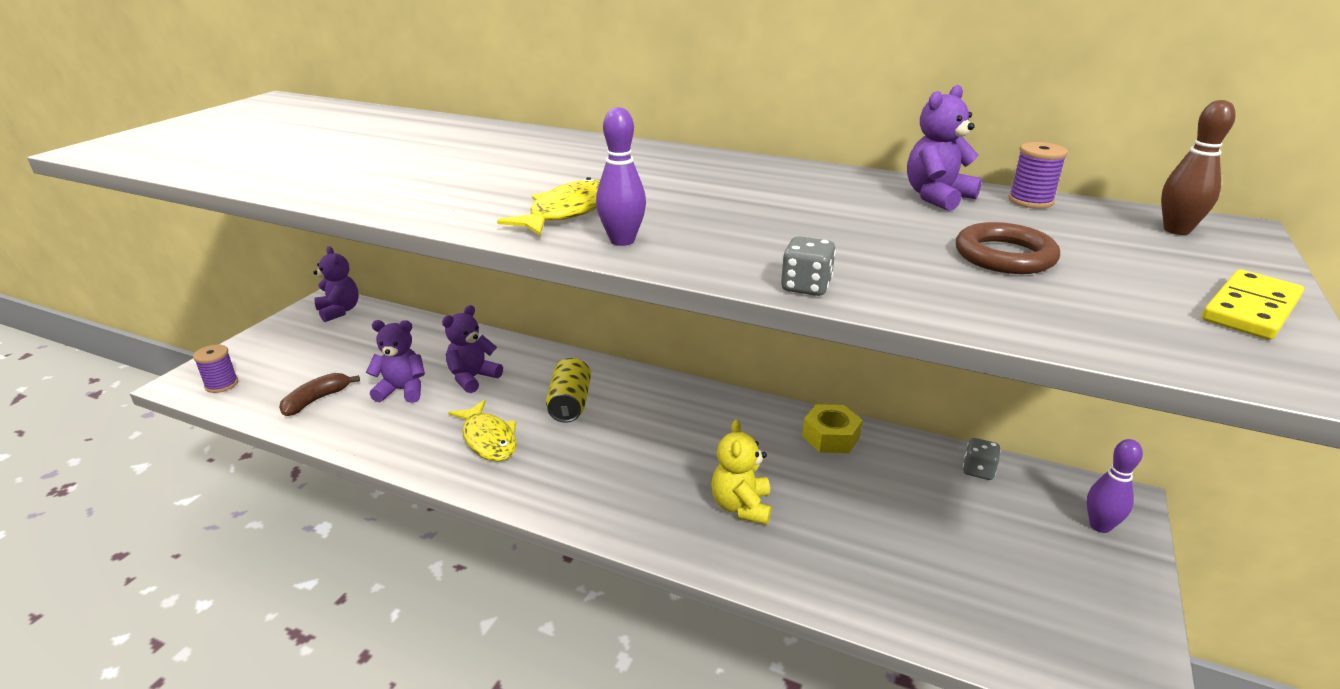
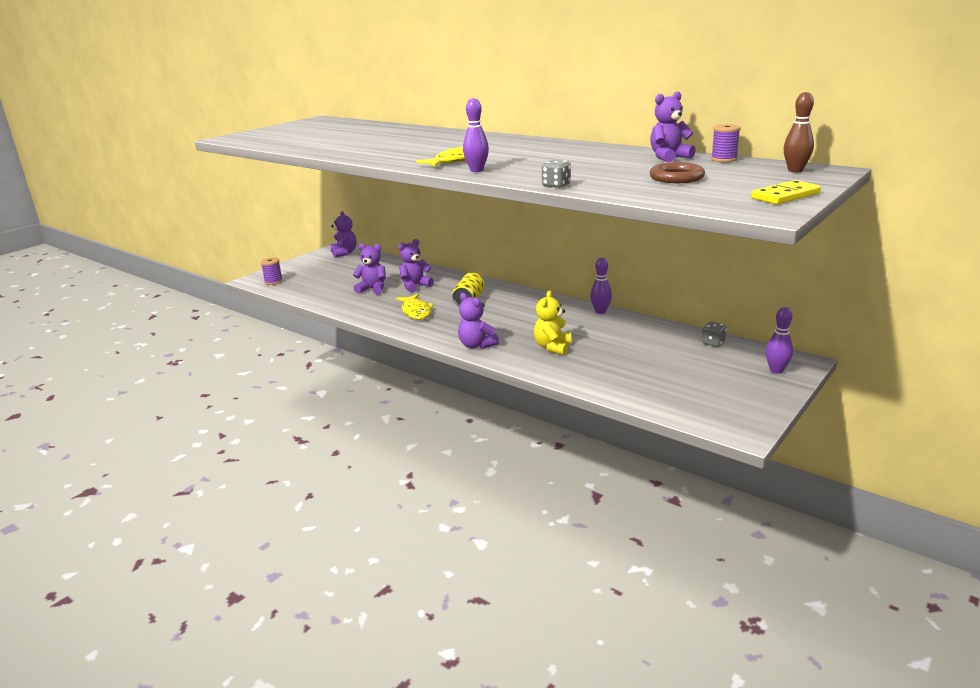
camera: 15 degrees right, 5 degrees down
brown banana [279,373,360,416] -> none
yellow nut [802,404,863,453] -> none
none -> purple teddy bear [458,293,499,349]
none -> purple bowling pin [590,258,612,314]

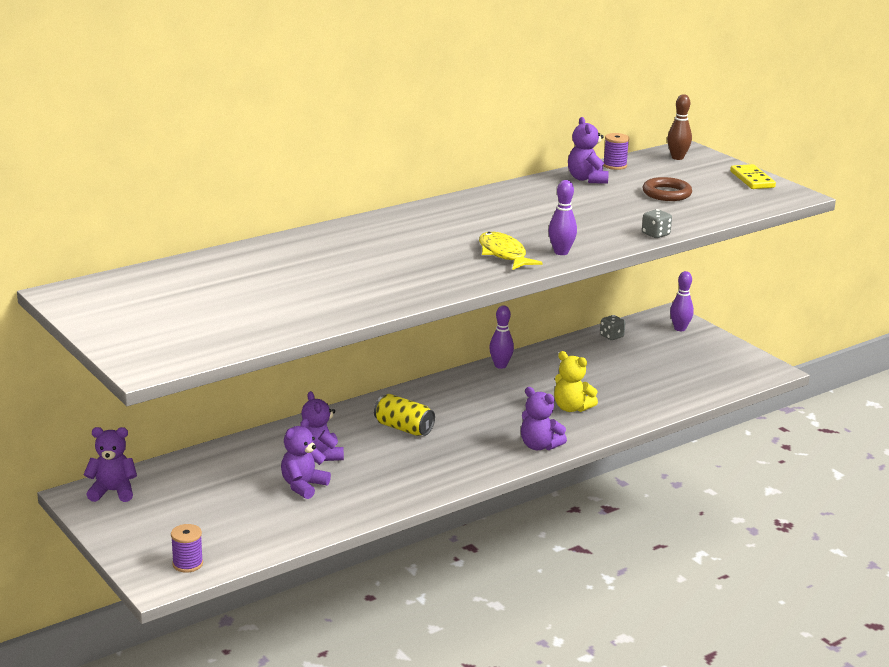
camera: 75 degrees left, 0 degrees up
yellow fish [396,294,434,320] -> none
purple teddy bear [458,293,499,349] -> purple teddy bear turned 60 degrees clockwise [521,387,567,450]

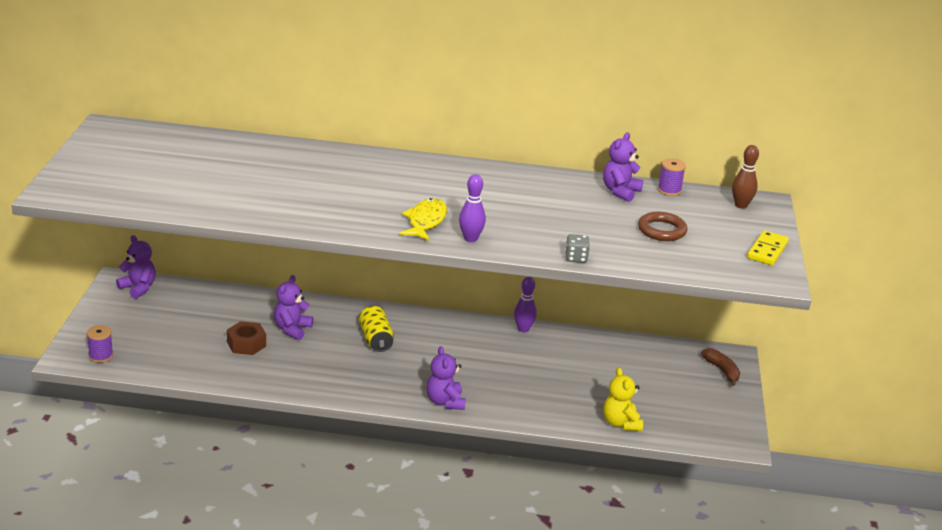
camera: 40 degrees right, 5 degrees up
purple teddy bear [281,418,331,499] -> brown nut [227,321,266,355]
yellow teddy bear [554,351,598,412] -> yellow teddy bear moved to [603,367,643,431]
grey dice [600,315,625,340] -> none
purple bowling pin [670,271,694,331] -> brown banana [701,348,740,386]

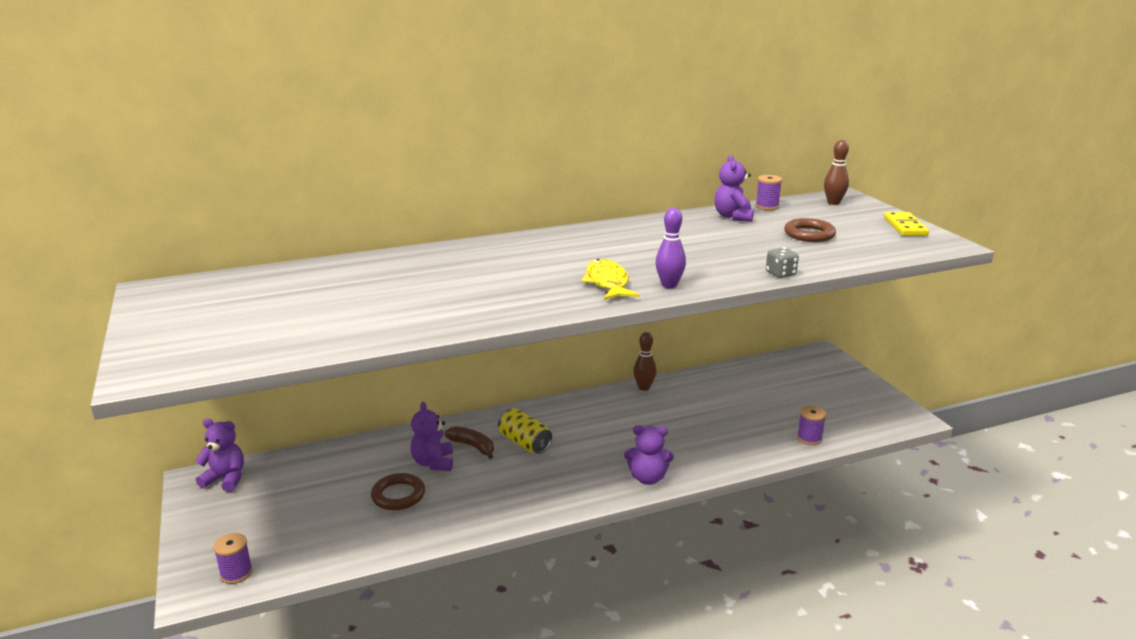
camera: 25 degrees left, 5 degrees down
brown nut [227,321,266,355] -> brown ring [371,473,425,510]
purple teddy bear [427,346,466,410] -> purple teddy bear turned 45 degrees counterclockwise [624,425,674,485]
purple bowling pin [514,277,537,333] -> brown bowling pin [633,332,656,391]
yellow teddy bear [603,367,643,431] -> purple spool [797,406,826,445]
brown banana [701,348,740,386] -> brown banana moved to [445,426,494,459]

